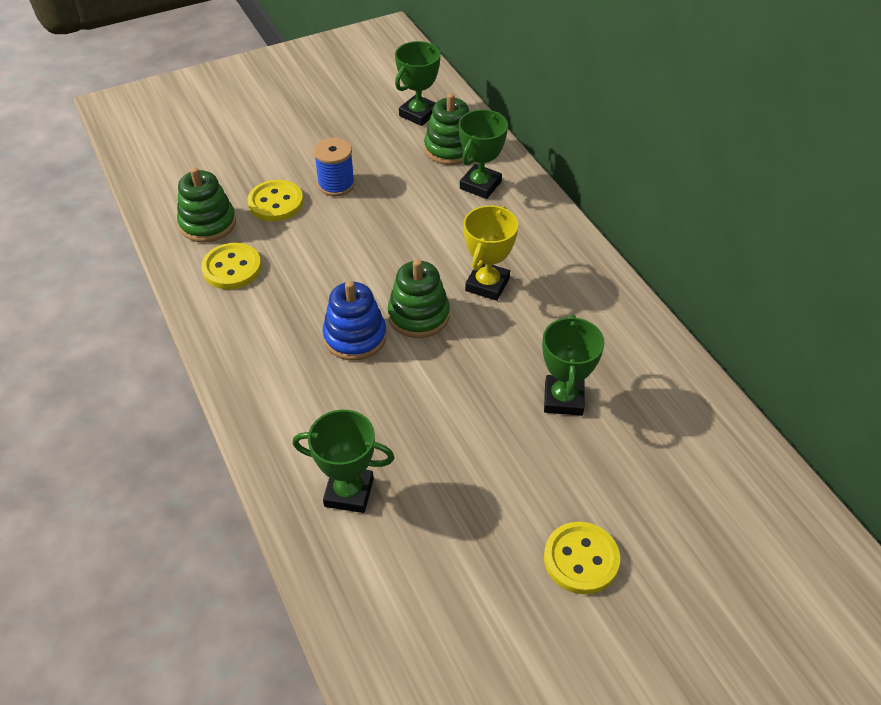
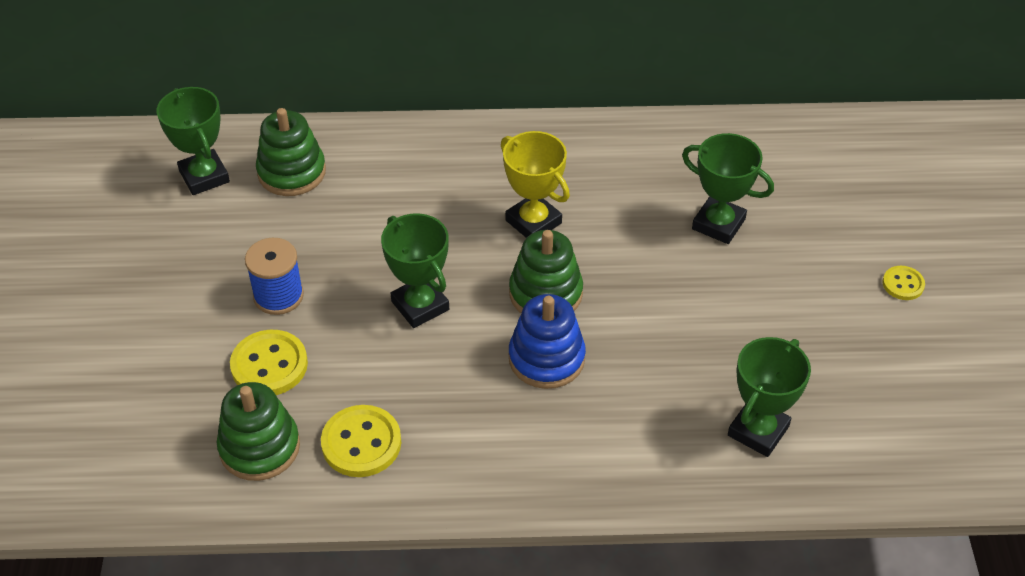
camera: 65 degrees left, 0 degrees up
green trophy [459,109,508,199] -> green trophy moved to [381,213,449,328]
yellow button [544,522,620,594] -> yellow button [883,266,925,300], size x0.56

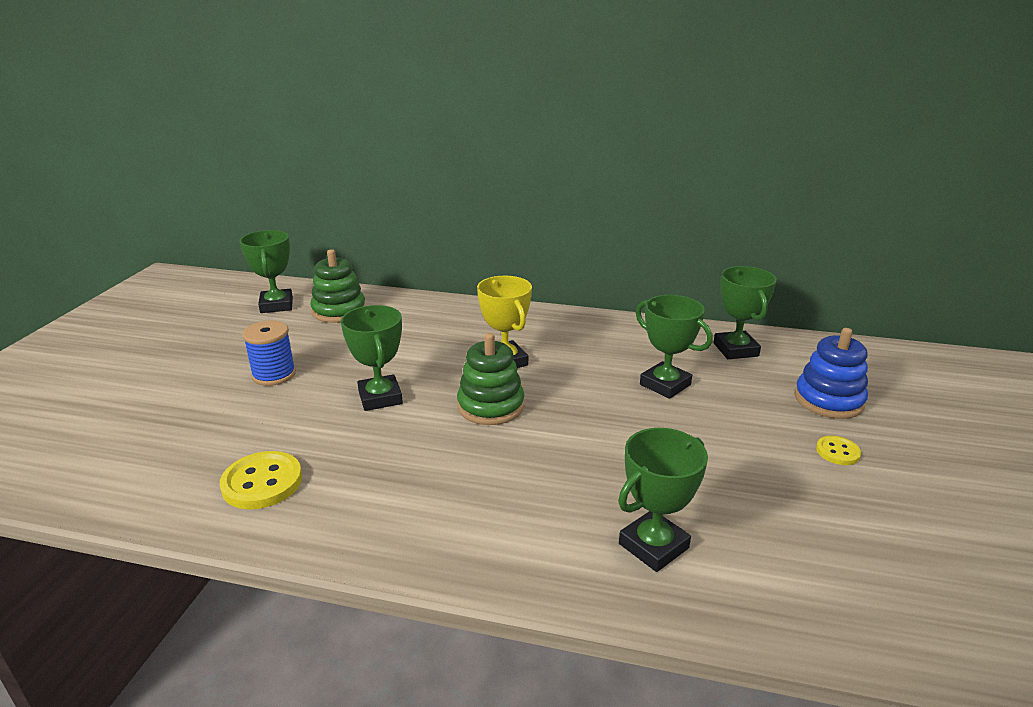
camera: 15 degrees right, 20 degrees down
green stacking toy [217,382,300,481] -> none
yellow button [230,330,308,395] -> none
blue stacking toy [509,294,586,389] -> blue stacking toy moved to [794,328,868,419]
none -> green trophy [713,266,777,359]

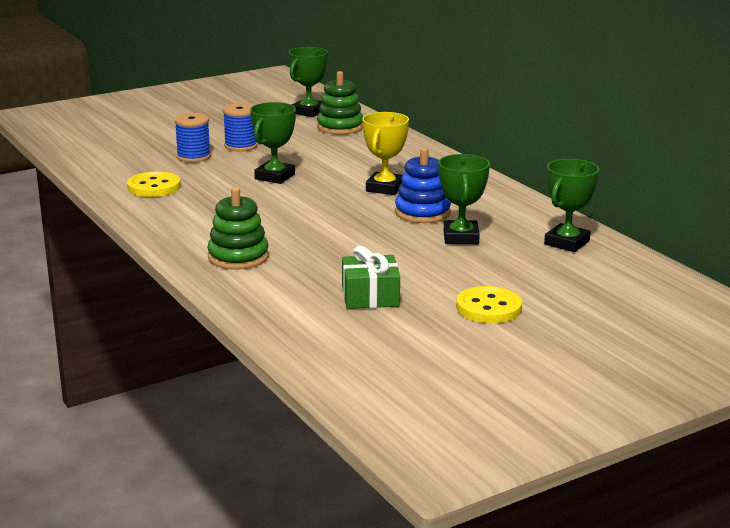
camera: 45 degrees right, 5 degrees down
green stacking toy [457,333,524,425] -> green stacking toy moved to [207,187,269,270]
green trophy [618,428,708,572] -> none
blue stacking toy [794,328,868,419] -> blue stacking toy moved to [395,147,451,223]
yellow button [816,436,861,465] -> yellow button [456,286,522,323], size x1.77
none -> blue spool [174,113,211,163]
none -> green gift [342,246,400,309]

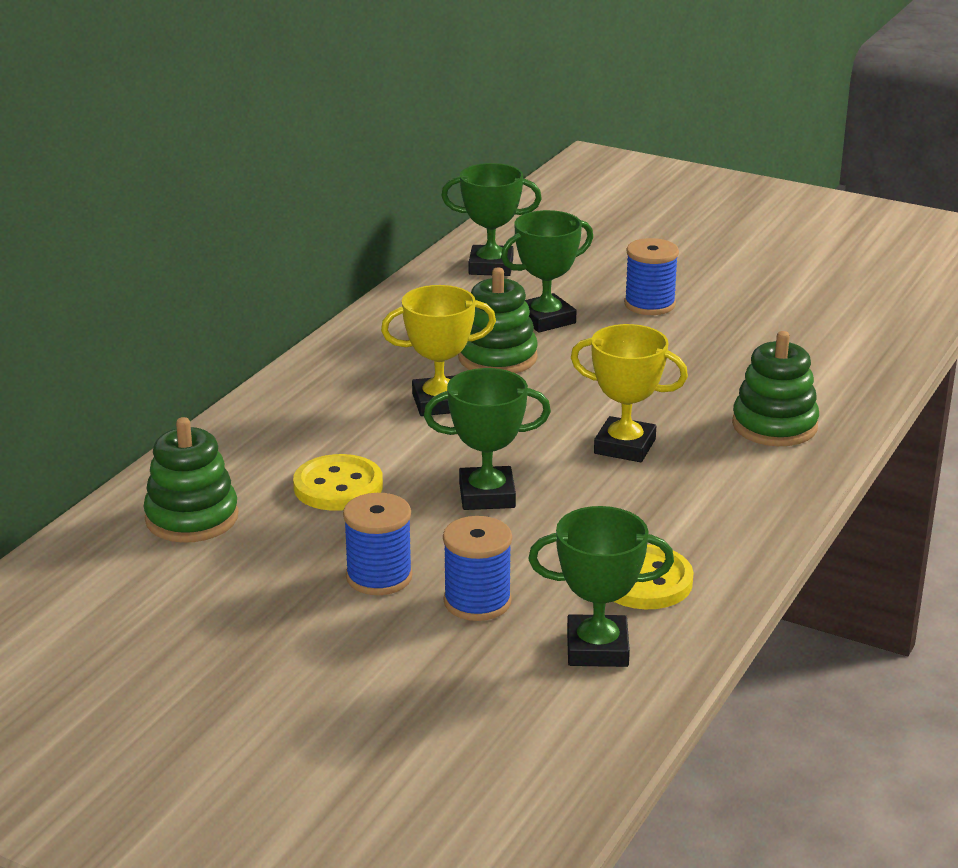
camera: 120 degrees left, 5 degrees up
green trophy [288,47,328,117] -> green trophy moved to [528,506,674,667]
green gift [342,246,400,309] -> none
blue stacking toy [395,147,451,223] -> green stacking toy [458,267,538,373]
yellow button [456,286,522,323] -> yellow button moved to [293,454,383,511]
none -> yellow trophy [571,324,688,462]
none -> blue spool [624,238,679,315]

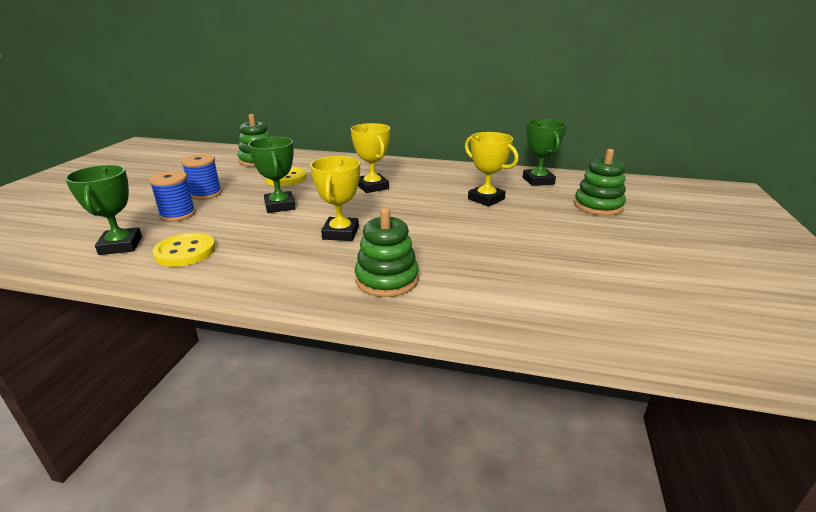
camera: 75 degrees right, 0 degrees up
green stacking toy [458,267,538,373] -> green stacking toy moved to [574,149,626,216]
green trophy [501,210,593,332] -> yellow trophy [465,132,519,207]
blue spool [624,238,679,315] -> none

